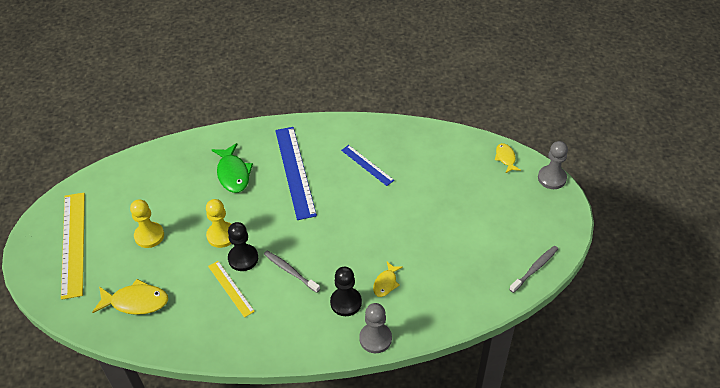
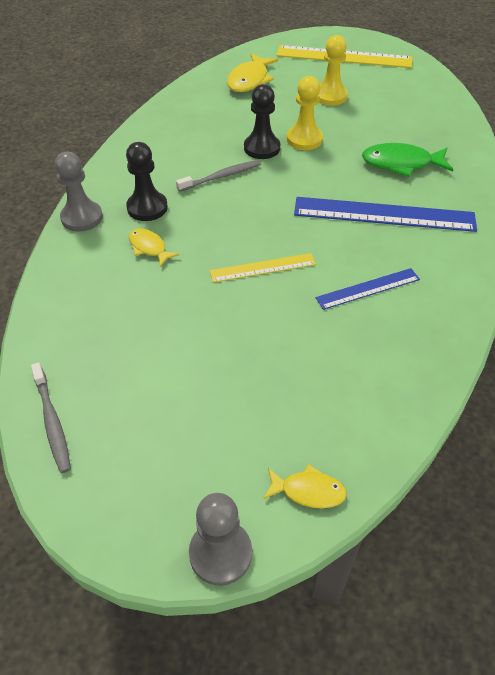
camera: 110 degrees right, 0 degrees up
yellow ruler [208,261,255,318] -> yellow ruler moved to [209,253,316,283]

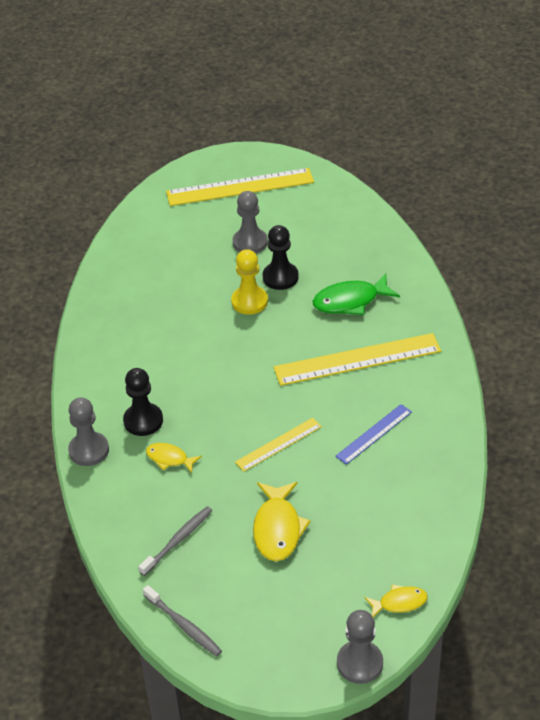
camera: 20 degrees left, 5 degrees down
grey toothbrush [176,160,261,192] -> grey toothbrush moved to [138,506,213,576]
yellow fish [227,53,278,92] -> yellow fish moved to [253,482,311,561]
black pawn [244,84,280,159] -> black pawn moved to [263,225,299,290]
blue ruler [294,197,477,232] -> yellow ruler [273,333,441,386]
yellow pawn [318,35,348,106] -> grey pawn [233,191,268,253]

